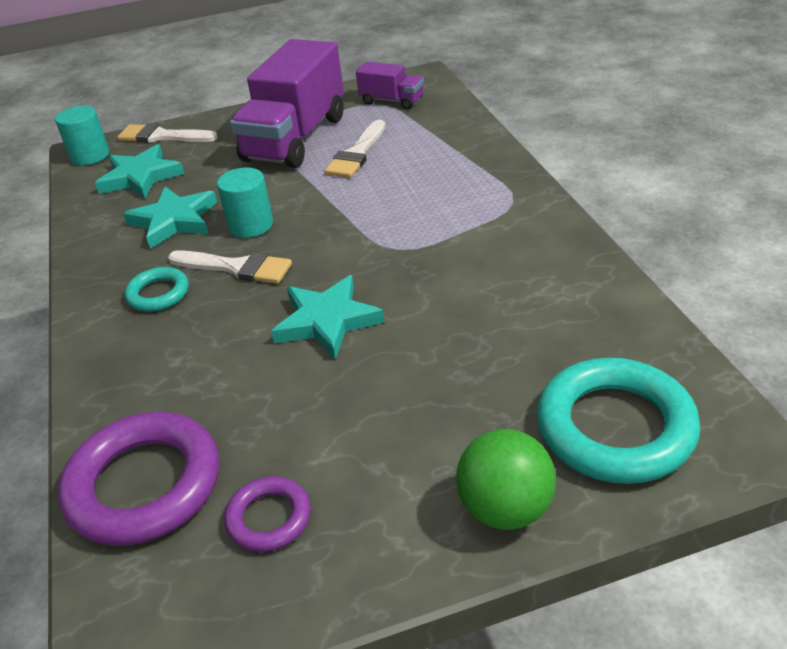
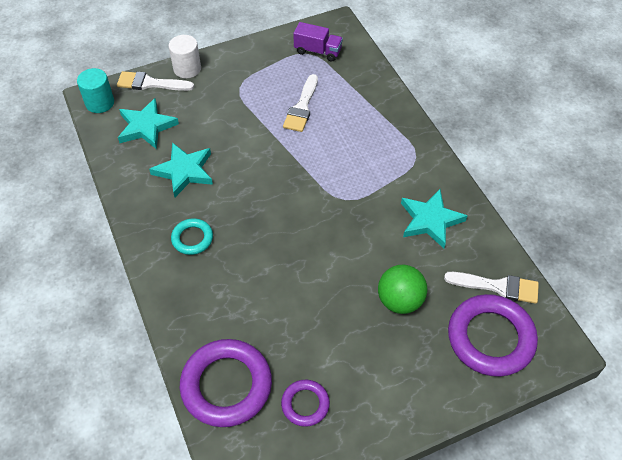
camera: 10 degrees left, 15 degrees up
white brush [168,250,292,284] -> white brush moved to [444,272,539,304]
turquoise cylinder [217,168,273,238] -> none
purple truck [230,39,344,168] -> none
turquoise star [271,275,385,359] -> turquoise star moved to [401,189,467,248]
green ball [456,429,556,530] -> green ball moved to [378,264,428,314]
turquoise ring [537,358,701,484] -> purple ring [448,294,538,377]
none -> white cylinder [168,35,201,78]

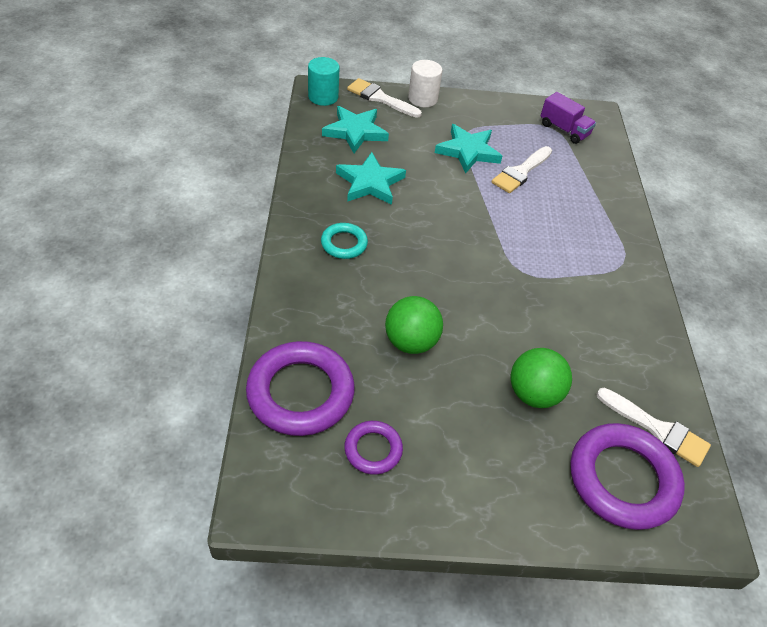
camera: 20 degrees right, 5 degrees down
turquoise star [401,189,467,248] -> turquoise star moved to [435,124,502,174]
none -> green ball [385,296,443,354]

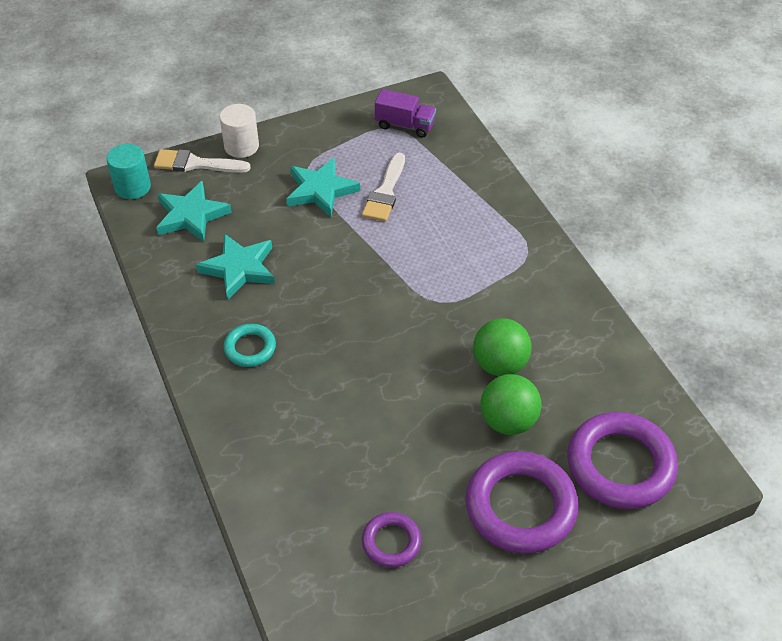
camera: 20 degrees left, 0 degrees up
purple ring [246,341,355,436] -> purple ring moved to [465,451,578,554]
green ball [385,296,443,354] -> green ball moved to [473,318,532,376]
white brush [597,388,711,467] -> none

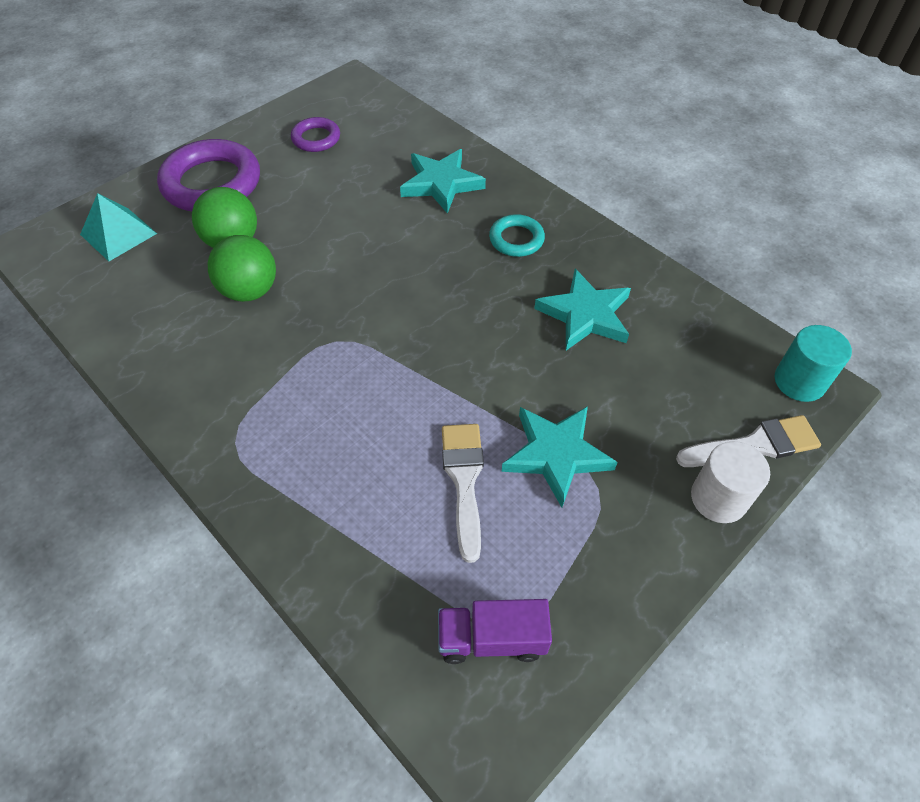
camera: 160 degrees right, 5 degrees up
turquoise star [156,181,232,242] -> turquoise star moved to [400,149,486,214]
purple ring [567,412,678,509] -> turquoise pyramid [80,193,157,261]

